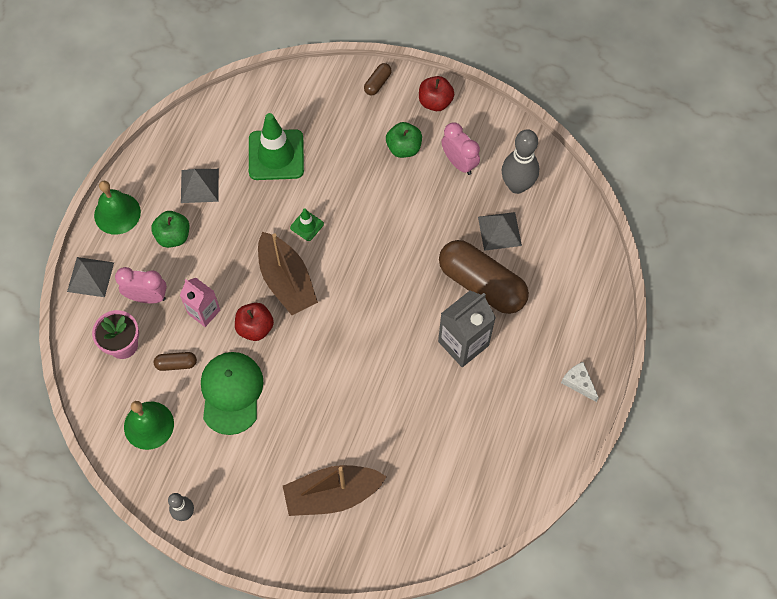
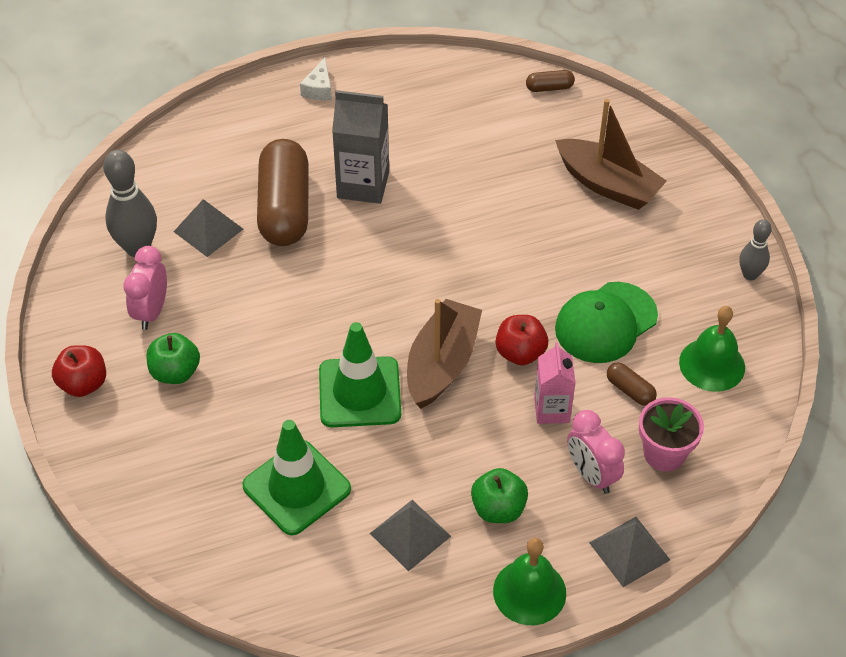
camera: 130 degrees left, 15 degrees down
green traffic cone [290,208,324,241] -> green traffic cone [319,322,401,427], size x2.15
brown capsule [364,63,392,95] -> brown capsule moved to [526,70,575,92]

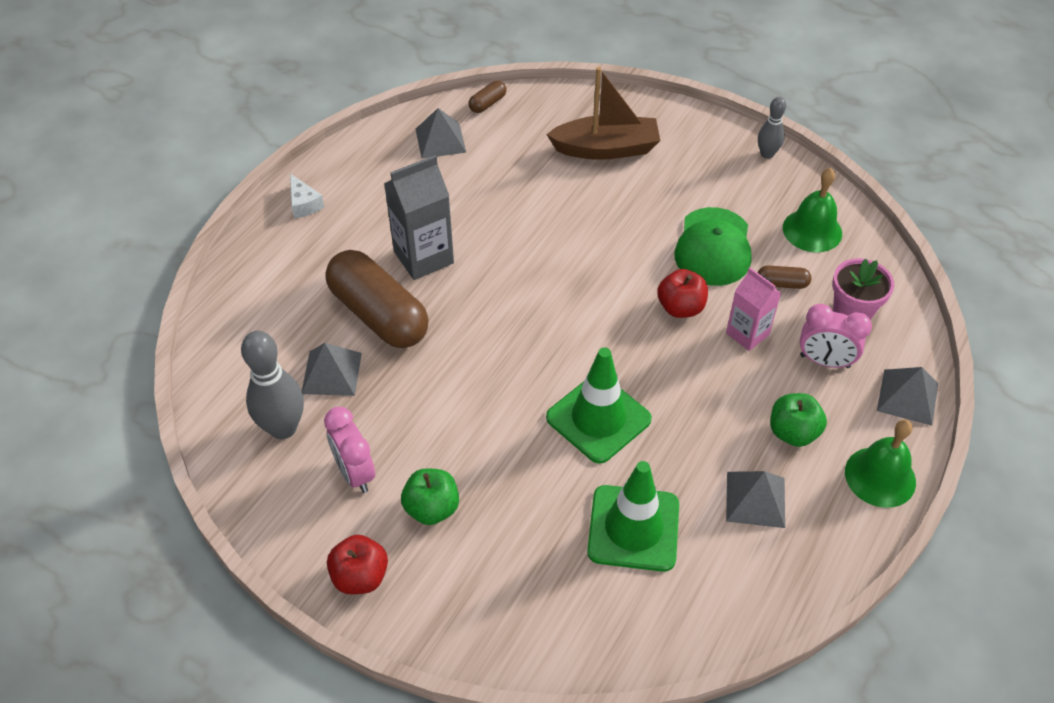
camera: 40 degrees left, 0 degrees up
brown boat [407,299,482,409] -> none
none -> grey pyramid [416,108,466,159]

